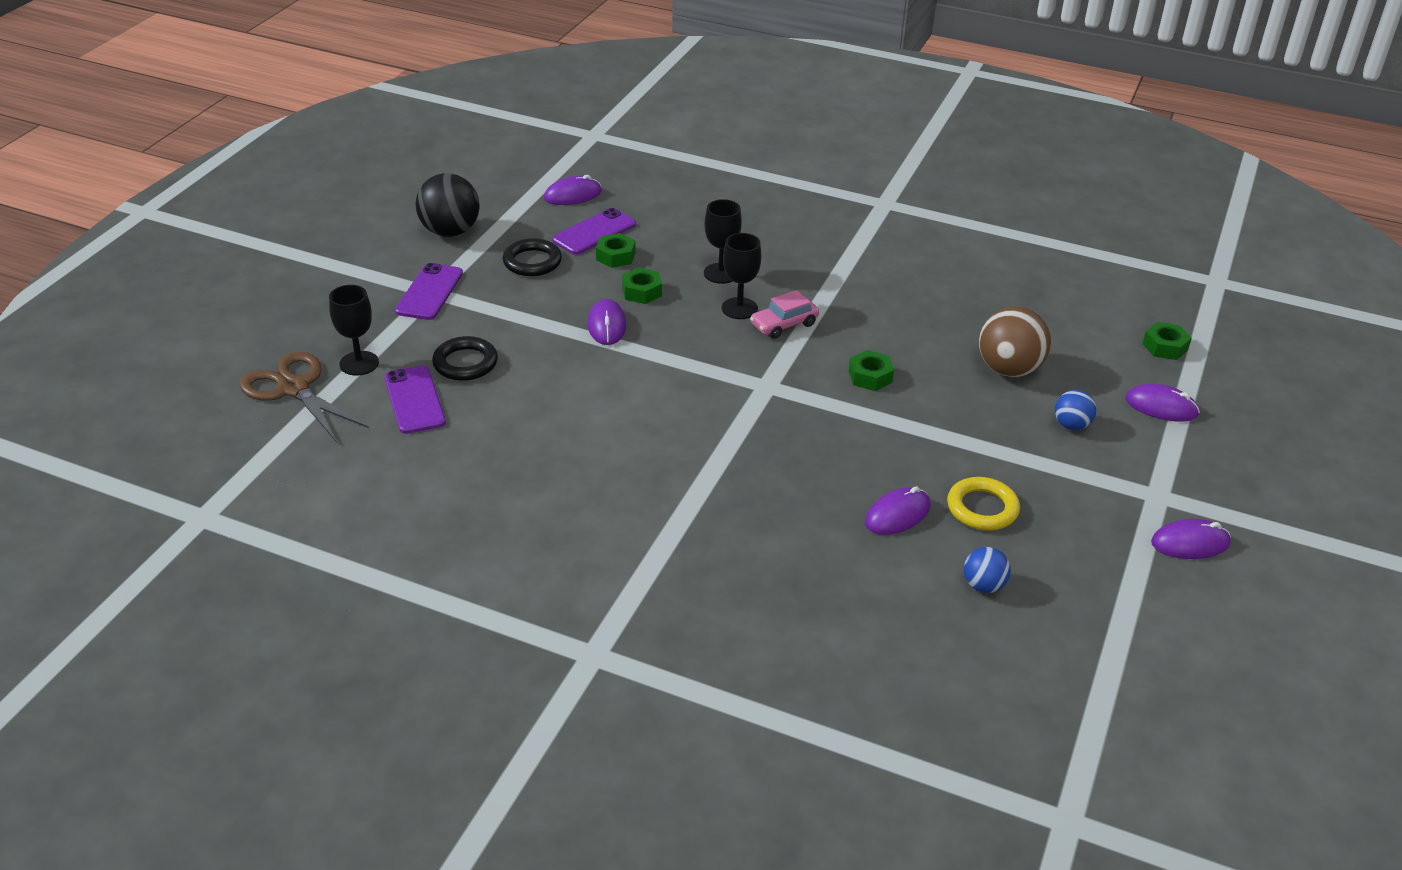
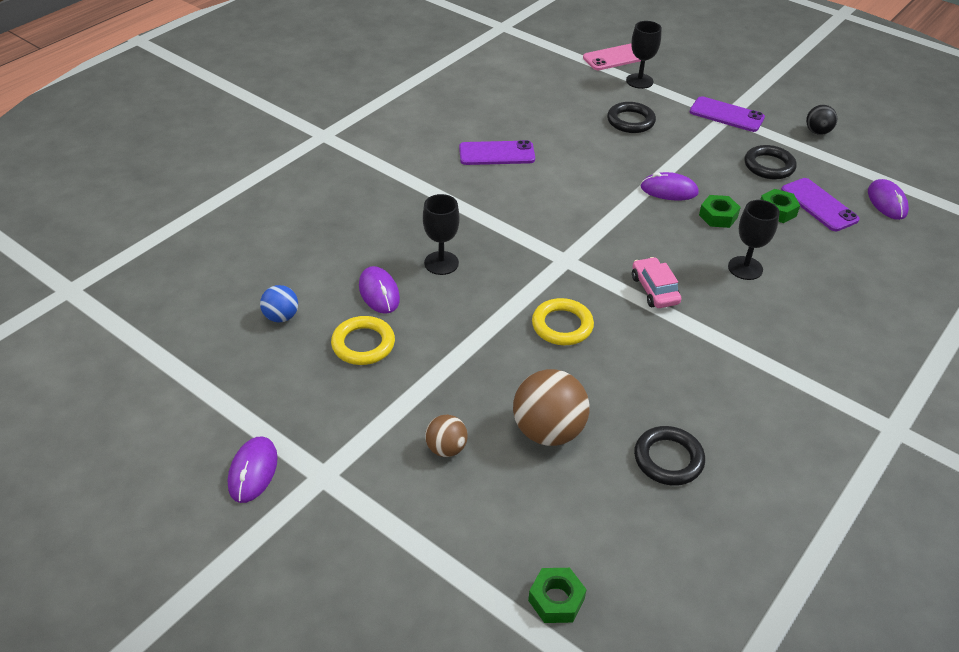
camera: 105 degrees right, 5 degrees up
brown scissors [239,351,369,442] -> pink phone [583,43,641,70]
purple phone [385,366,446,434] -> purple phone moved to [459,140,535,165]
black ball [416,173,480,237] -> black ball [806,105,837,135], size x0.55
black goblet [722,233,761,319] -> black goblet moved to [423,194,460,275]
green nut [849,350,894,391] -> yellow ring [532,298,594,345]
blue ball [1055,390,1096,430] -> brown ball [425,414,468,457]
purple mouse [1125,384,1200,422] -> none
none -> black ring [634,426,705,486]

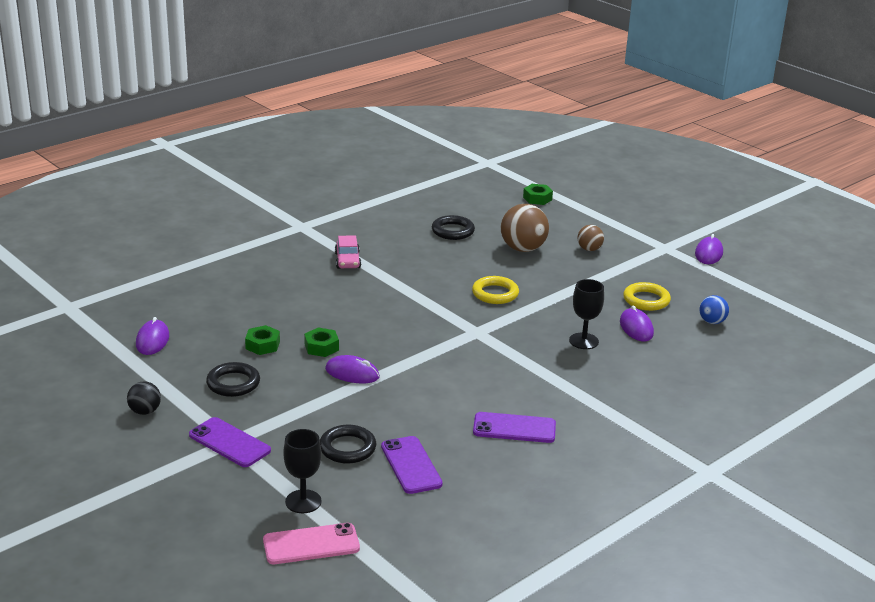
camera: 170 degrees left, 15 degrees down
pink car [632,257,681,308] -> pink car moved to [335,235,361,269]
black goblet [728,200,780,280] -> none
purple phone [781,178,860,231] -> purple phone moved to [381,436,443,494]

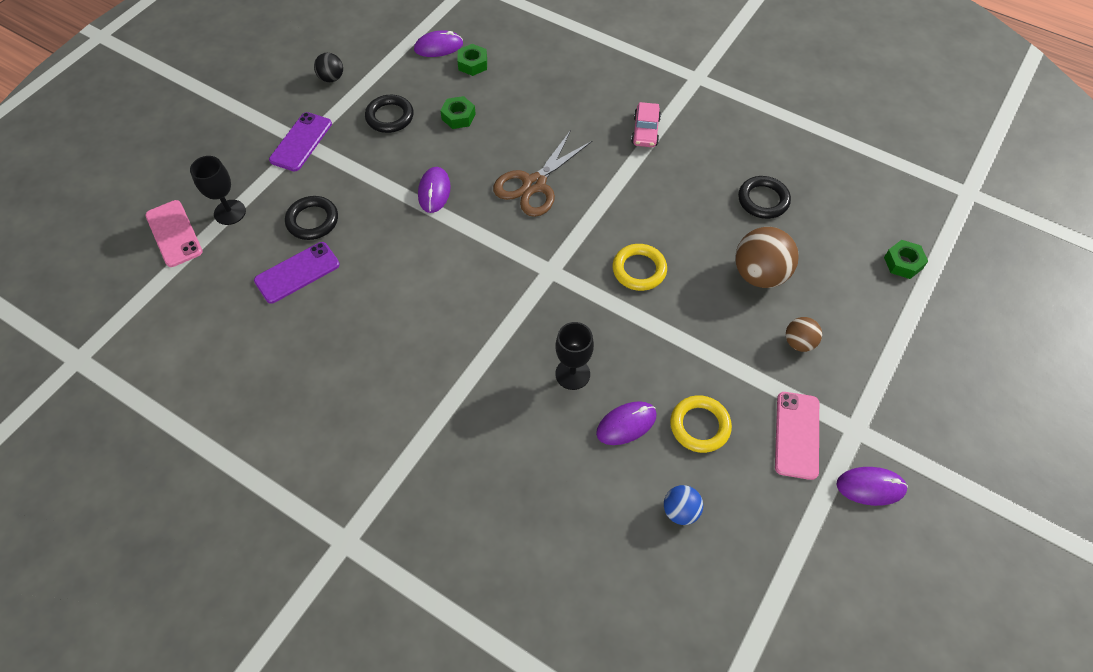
camera: 75 degrees right, 30 degrees up
green nut [304,327,339,357] -> green nut moved to [457,44,487,76]
pink car [335,235,361,269] -> pink car turned 60 degrees counterclockwise [631,102,661,147]
purple phone [473,412,556,443] -> none
none -> brown scissors [493,130,592,217]
none -> pink phone [775,392,819,480]

